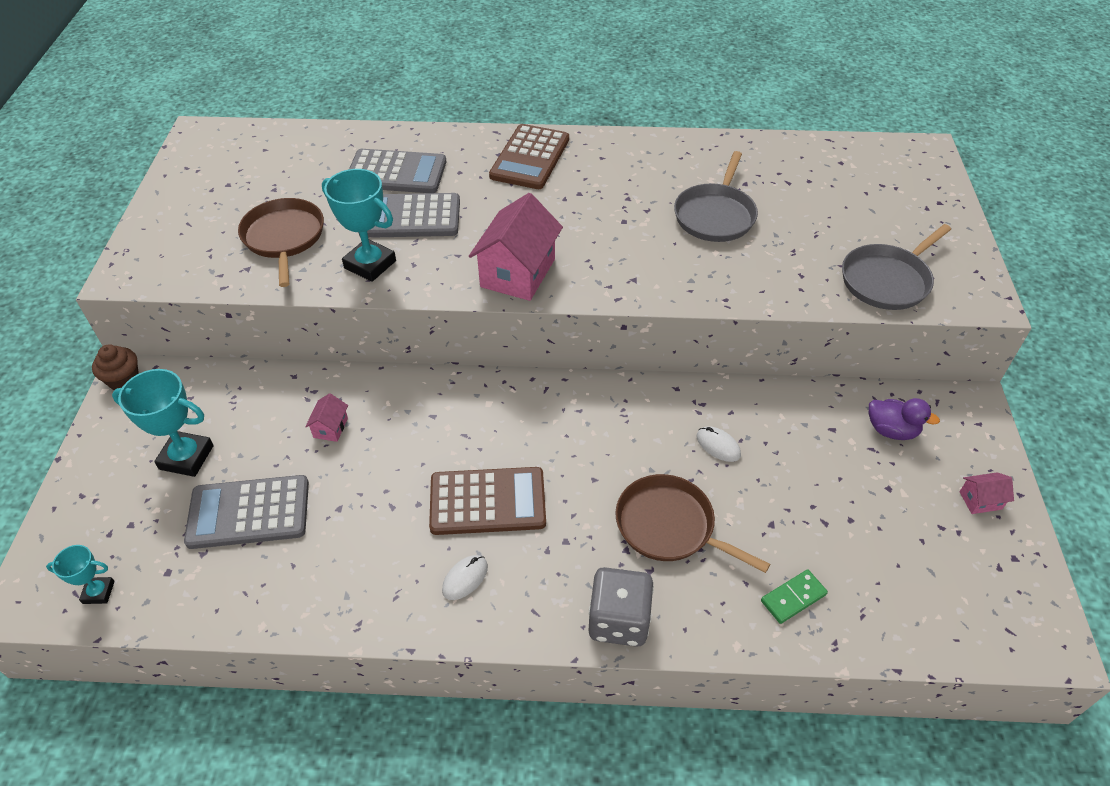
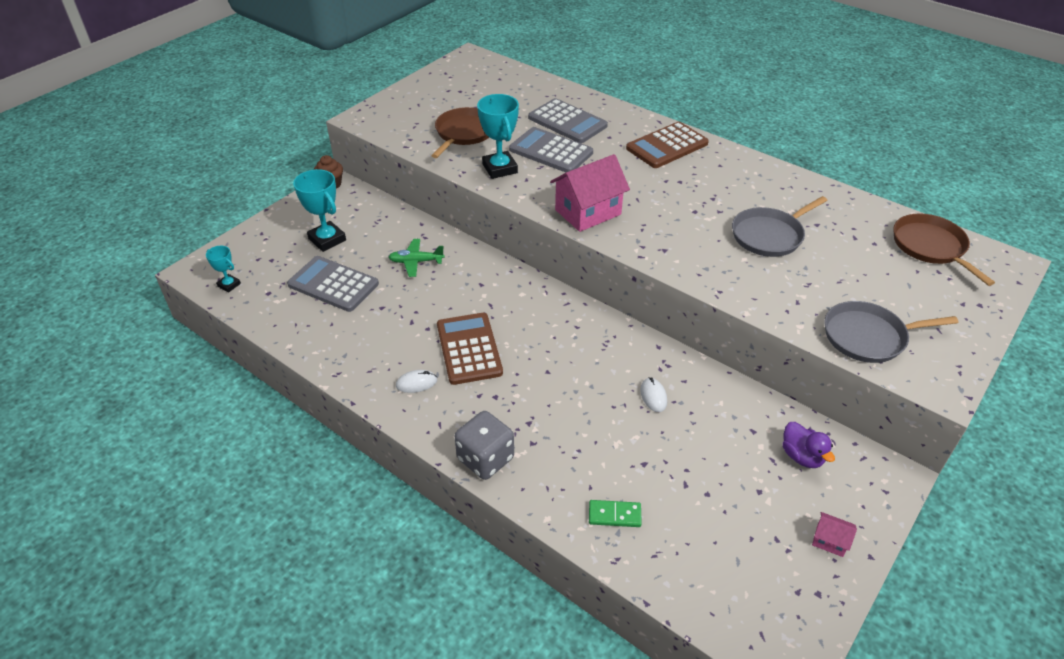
camera: 35 degrees right, 5 degrees down
pink house [305,393,348,442] -> green plane [389,239,445,277]
brown calculator [429,467,546,535] -> brown calculator turned 135 degrees counterclockwise [437,313,503,385]
brown pan [615,474,770,573] -> brown pan moved to [893,213,995,286]

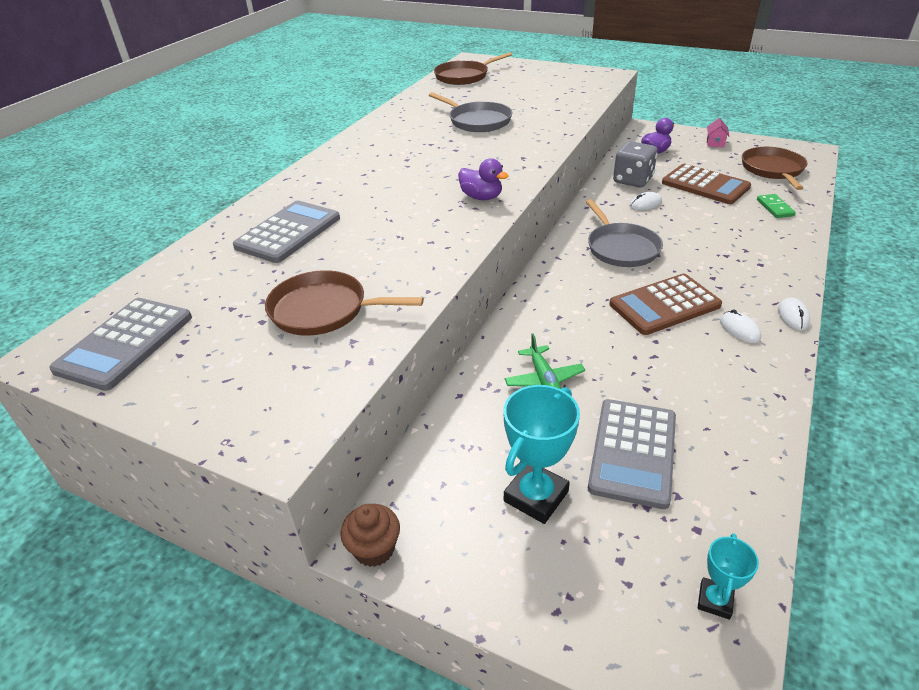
camera: 100 degrees left, 5 degrees down
grey dice [455,411,514,480] -> grey dice moved to [613,141,658,187]
turquoise trophy [477,94,519,179] -> none
grey calculator [509,127,593,172] -> grey calculator moved to [49,298,192,391]
pink house [550,154,630,232] -> purple duck [458,158,509,200]
brown calculator [626,122,709,168] -> brown calculator moved to [662,164,751,204]
grey pan [824,301,959,363] -> grey pan moved to [586,199,663,267]
none -> brown pan [742,147,808,190]
none -> white mouse [778,298,810,330]

